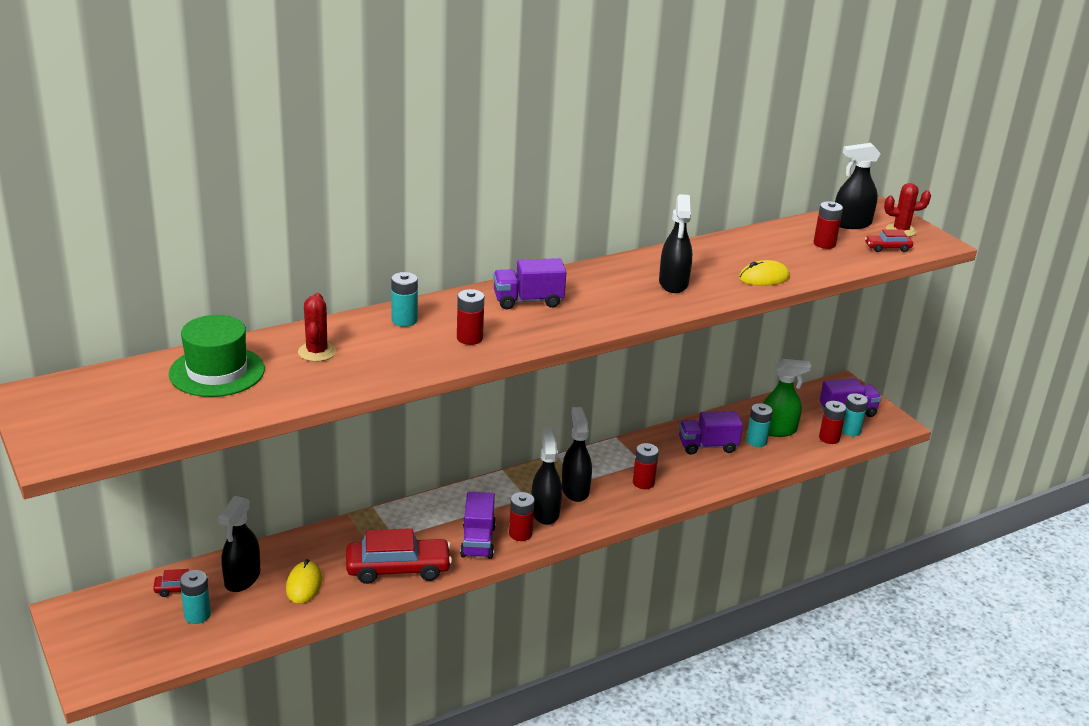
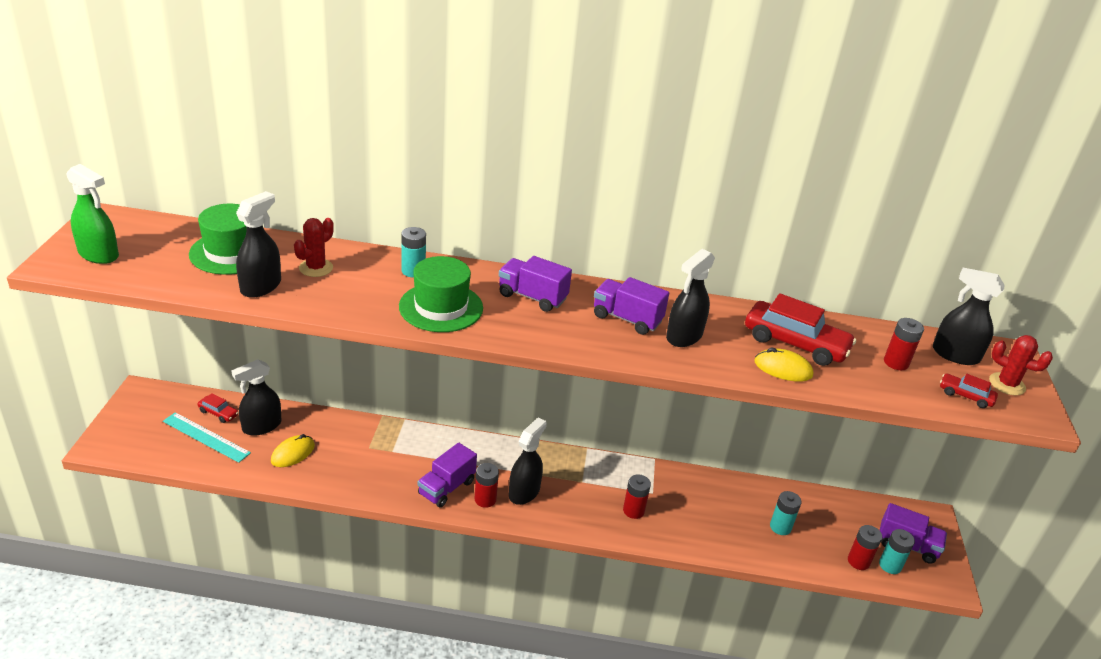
camera: 35 degrees right, 5 degrees up
turquoise battery [180,570,211,624] -> turquoise ruler [163,412,251,463]
red car [346,528,452,584] -> red car moved to [745,293,856,366]
red battery [457,289,484,345] -> green hat [399,256,483,332]
black spray bottle [562,407,592,502] -> black spray bottle moved to [236,191,281,298]
purple truck [679,411,743,455] -> purple truck moved to [594,277,669,335]
green spray bottle [763,359,812,437] -> green spray bottle moved to [66,164,119,264]

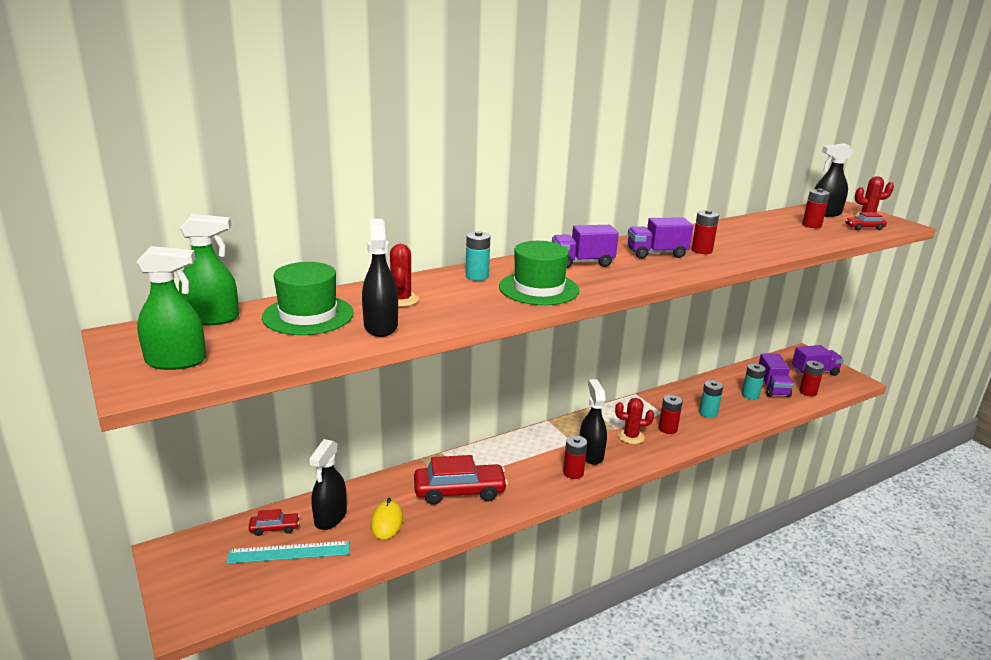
camera: 35 degrees left, 10 degrees down
purple truck [418,443,477,507] -> purple truck moved to [759,353,794,397]
black spray bottle [666,249,715,347] -> red battery [691,210,719,254]
red car [745,293,856,366] -> red car moved to [414,455,508,505]
yellow mouse [754,348,813,382] -> none
turquoise battery [879,529,915,574] -> turquoise battery moved to [699,380,723,418]
none -> green spray bottle [179,214,239,325]
none -> red cactus [615,398,654,444]

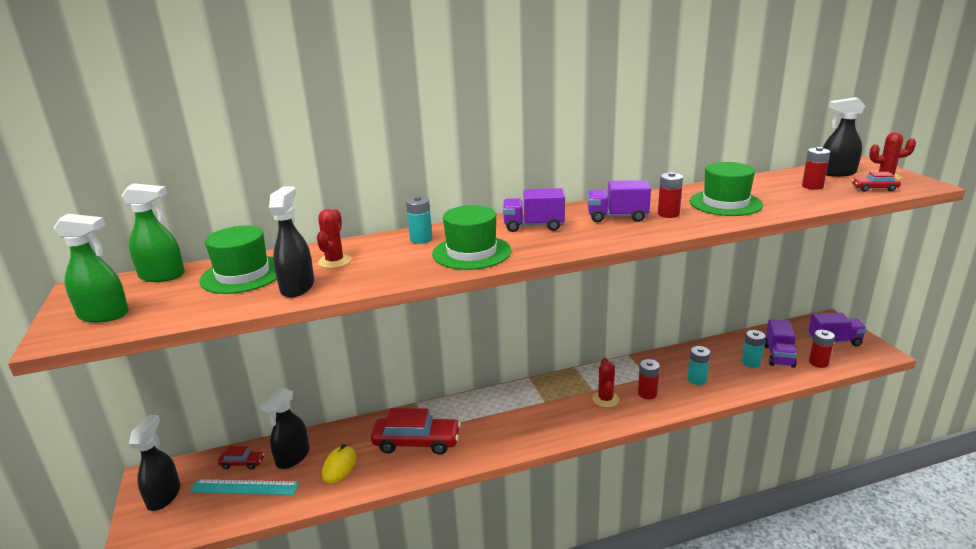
camera: 15 degrees right, 0 degrees up
red battery [563,435,587,479] -> none
black spray bottle [579,379,607,465] -> black spray bottle moved to [129,415,180,511]
red cactus [615,398,654,444] -> red cactus turned 75 degrees clockwise [592,358,619,407]
none -> green hat [690,162,763,216]

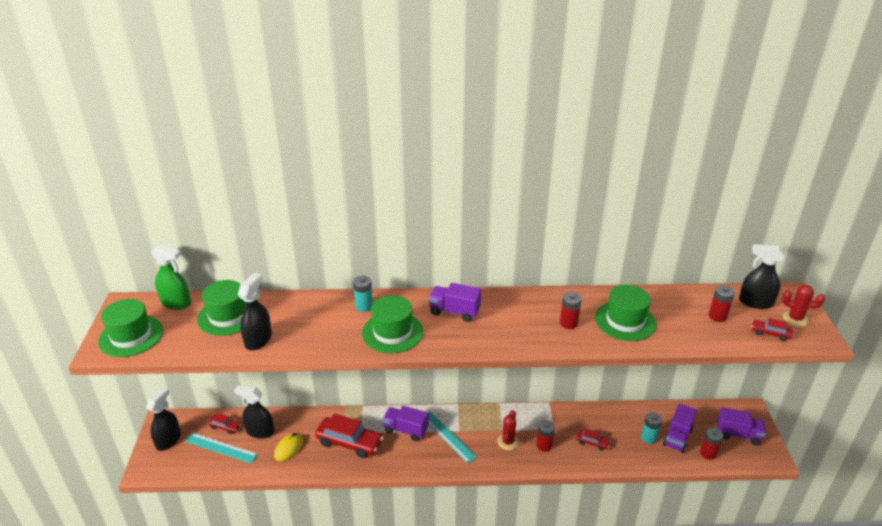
camera: 15 degrees right, 10 degrees up
green spray bottle [54,214,129,323] -> green hat [98,299,163,357]
black spray bottle [259,387,310,469] -> black spray bottle turned 60 degrees clockwise [234,385,274,439]
red cactus [317,209,351,268] -> none
purple truck [587,180,651,222] -> purple truck moved to [382,406,429,441]
turquoise battery [688,346,710,385] -> red car [576,428,611,451]
none -> turquoise ruler [428,411,477,464]

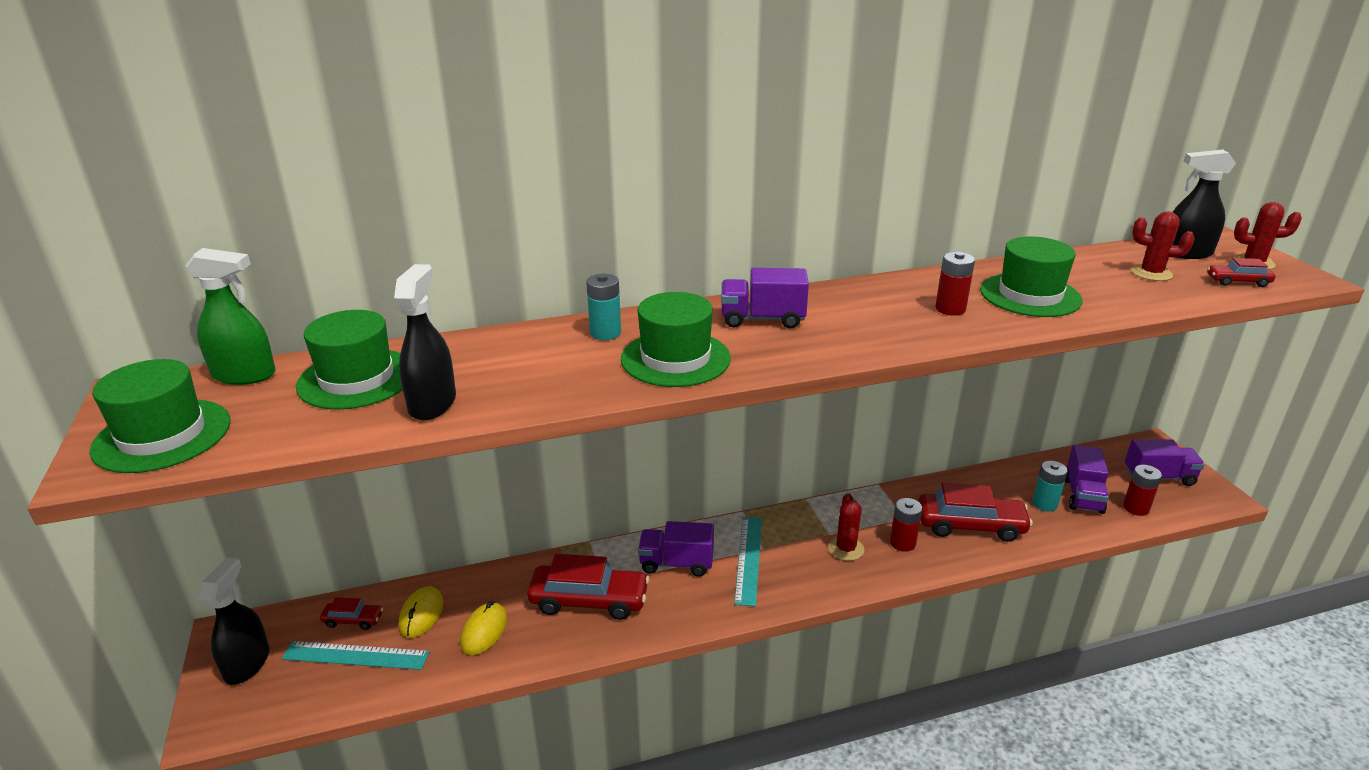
camera: 15 degrees left, 5 degrees down
black spray bottle [234,385,274,439] -> yellow mouse [399,586,443,638]
turquoise ruler [428,411,477,464] -> turquoise ruler turned 60 degrees clockwise [734,517,762,607]
red car [576,428,611,451] -> red car [918,483,1033,542], size x2.04
red battery [709,285,735,322] -> red cactus [1131,211,1195,281]

